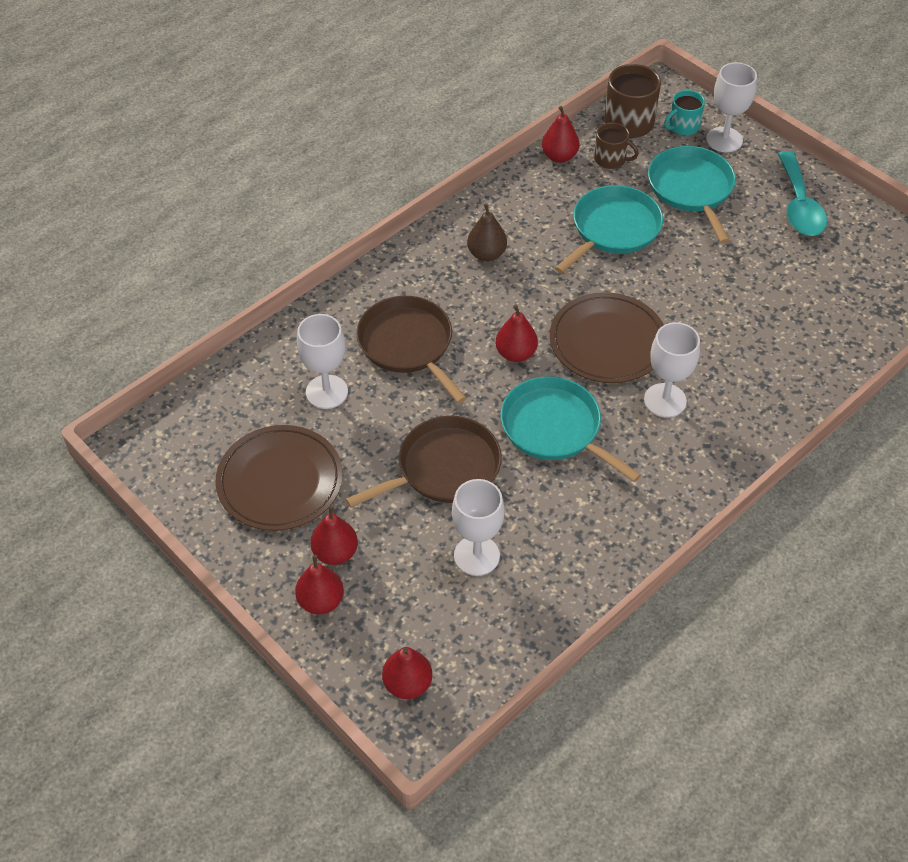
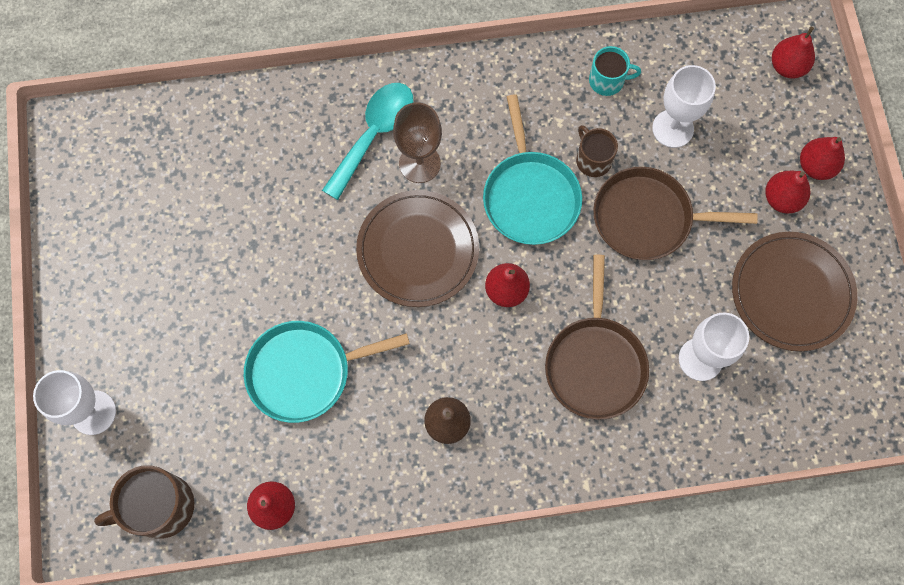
camera: 145 degrees left, 20 degrees up
brown mug [594,123,639,169] -> brown mug moved to [576,125,618,177]
white goblet [644,322,700,418] -> brown goblet [393,102,442,183]
turquoise pan [648,146,736,244] -> none
turquoise mug [664,90,705,136] -> turquoise mug moved to [589,46,641,96]
turquoise spoon [778,151,827,236] -> turquoise spoon moved to [322,83,413,200]

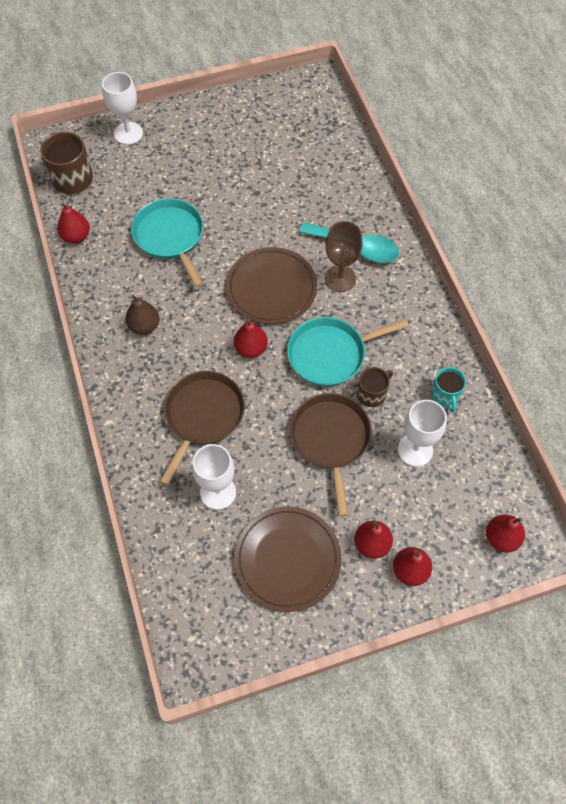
camera: 80 degrees right, 10 degrees down
brown pan [545,255,649,420] -> brown pan turned 120 degrees clockwise [160,371,245,485]

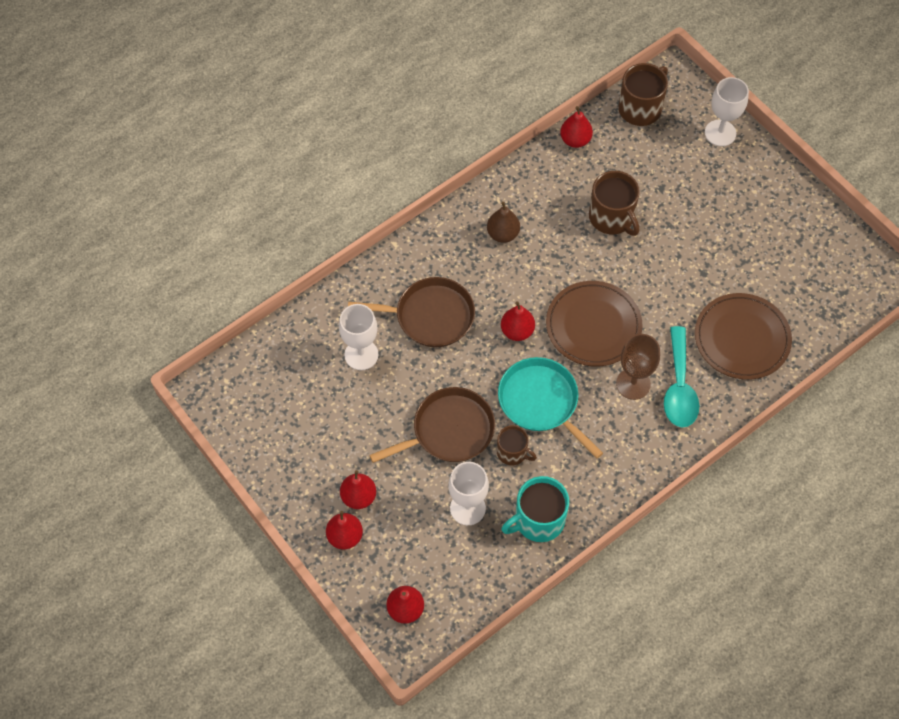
camera: 70 degrees right, 0 degrees up
turquoise pan [131,198,203,287] -> brown mug [589,171,640,236]
brown plate [234,506,342,612] -> brown plate moved to [695,293,792,380]
turquoise mug [431,367,466,413] -> turquoise mug [501,476,569,542], size x1.62

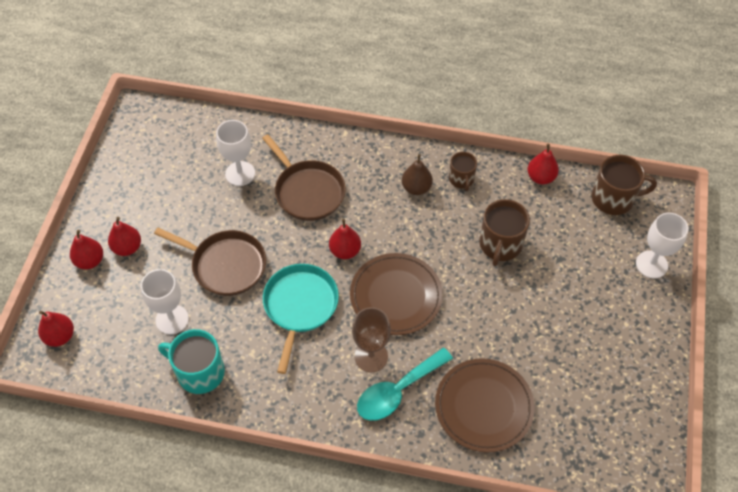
camera: 50 degrees right, 5 degrees down
brown mug [497,425,537,465] -> brown mug moved to [449,152,477,191]

